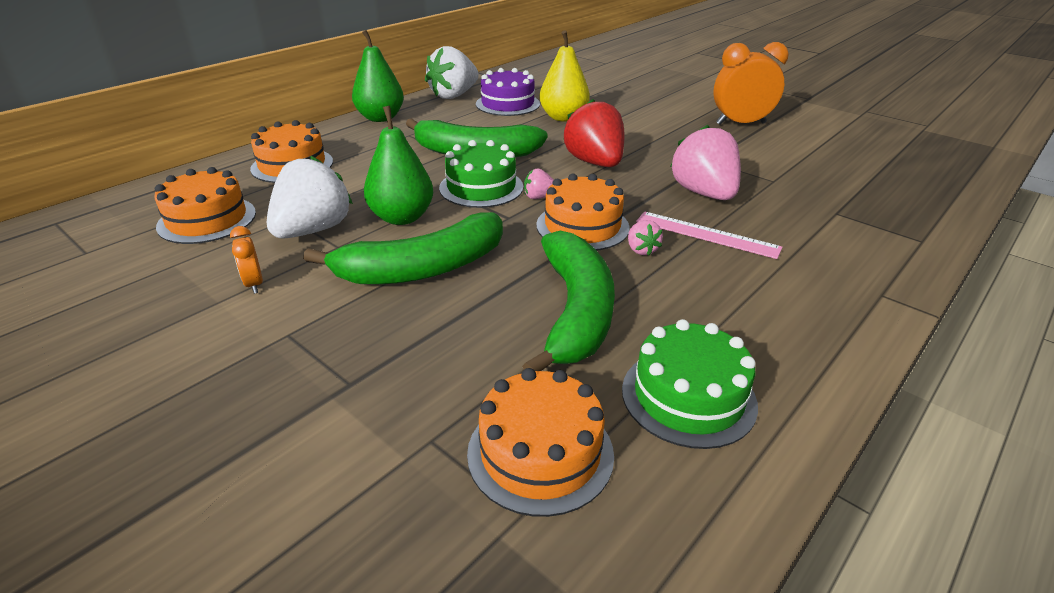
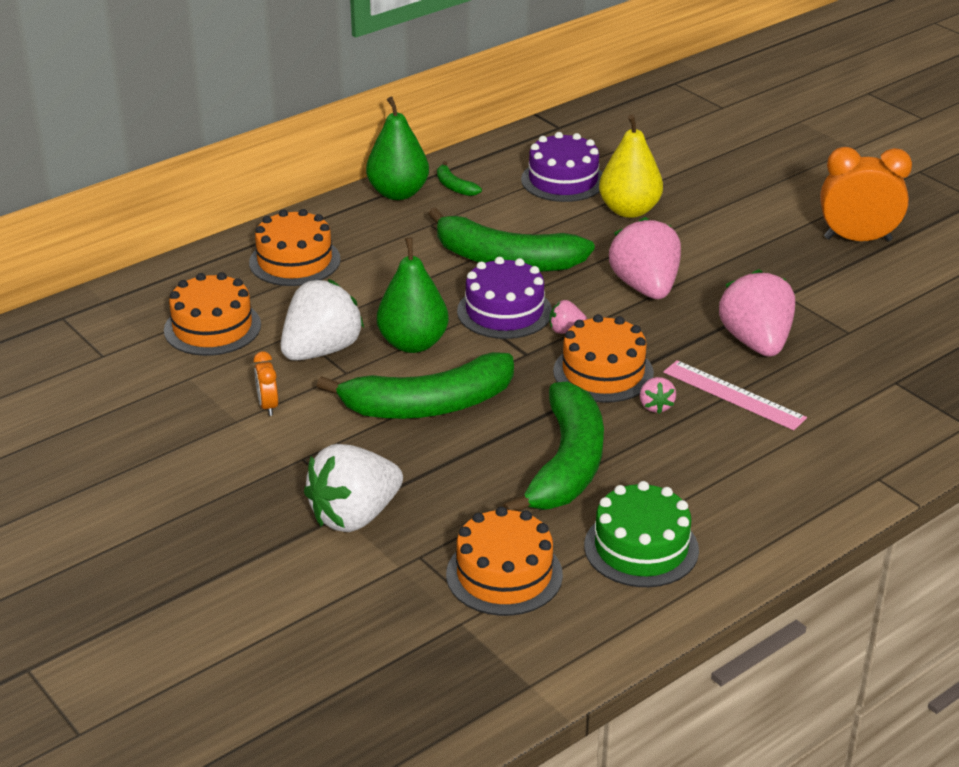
camera: 10 degrees right, 0 degrees up
white strawberry [425,46,479,99] -> white strawberry moved to [304,444,403,532]
green cake [439,140,523,208] -> purple cake [457,257,552,339]
red strawberry [563,99,624,167] -> pink strawberry [609,217,681,299]
none -> green banana [437,161,482,196]

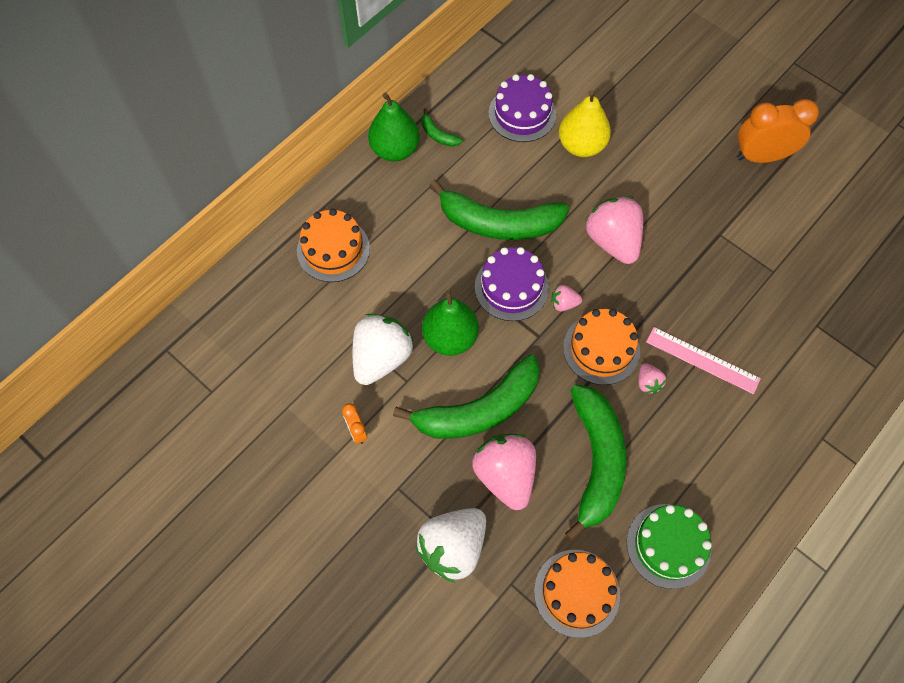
camera: 10 degrees left, 30 degrees up
orange cake [164,272,261,356] -> none
pink strawberry [719,269,795,357] -> pink strawberry moved to [472,434,536,510]

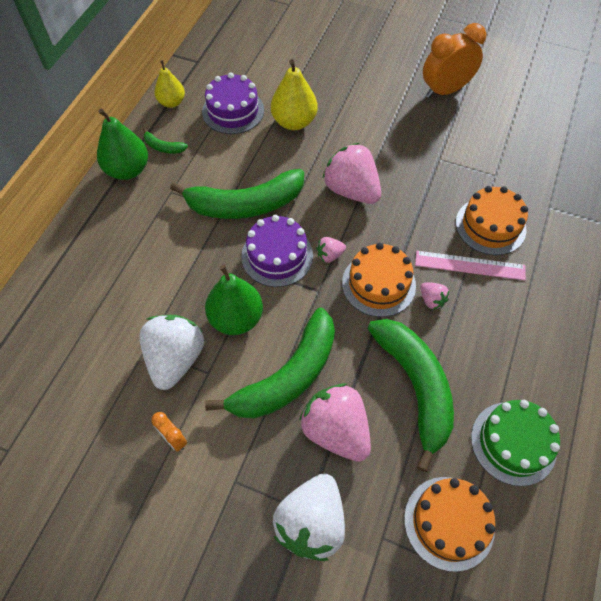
camera: 20 degrees left, 5 degrees down
orange cake [297,209,370,282] -> orange cake moved to [456,186,528,255]
none -> yellow pear [154,60,185,108]

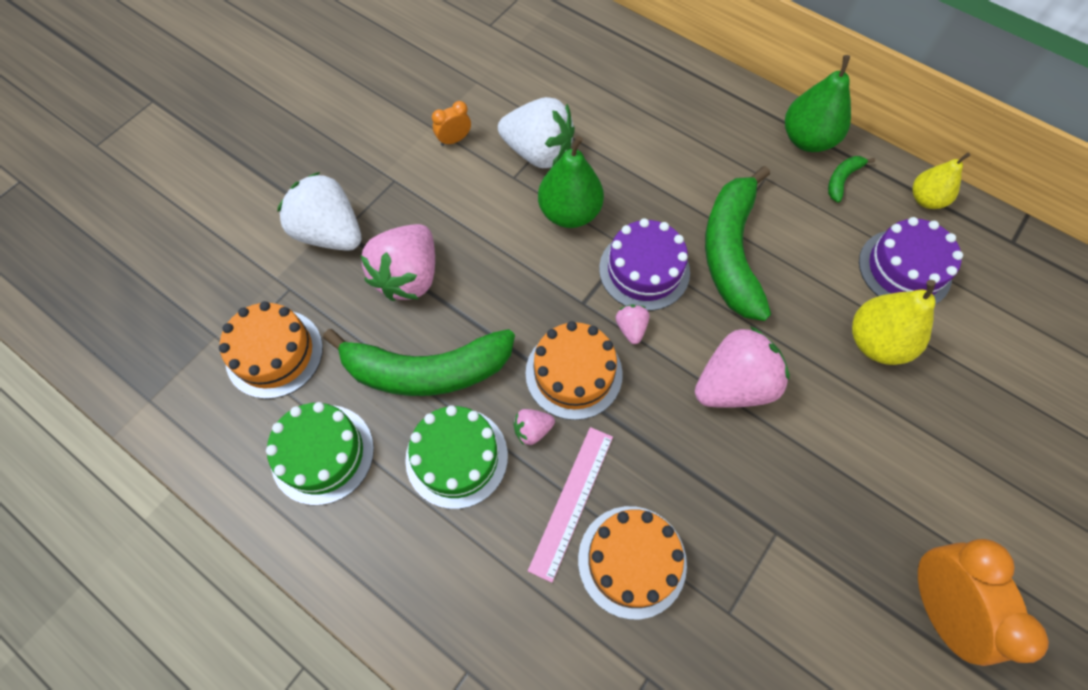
camera: 105 degrees right, 5 degrees up
green banana [205,308,335,419] -> none
pink strawberry [299,383,371,462] -> pink strawberry turned 135 degrees clockwise [360,224,435,301]
none -> green cake [405,405,508,509]

